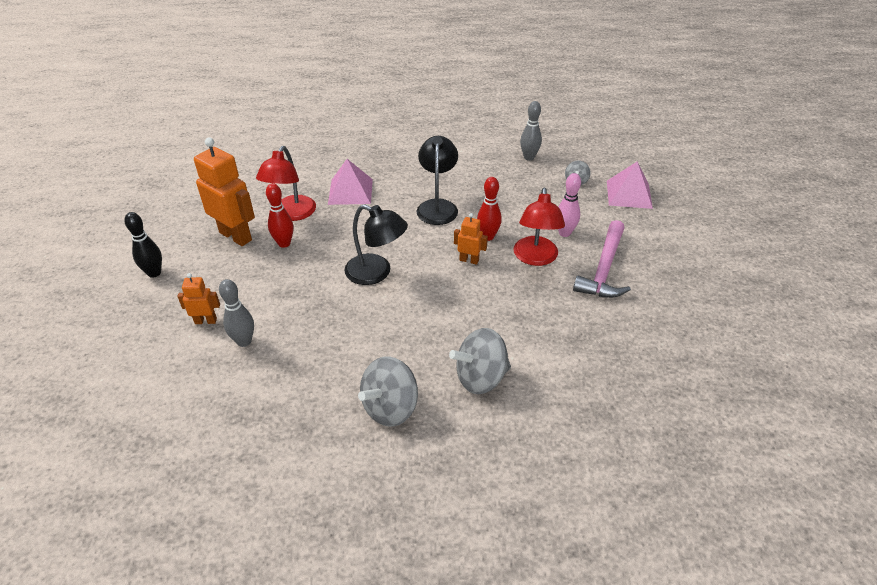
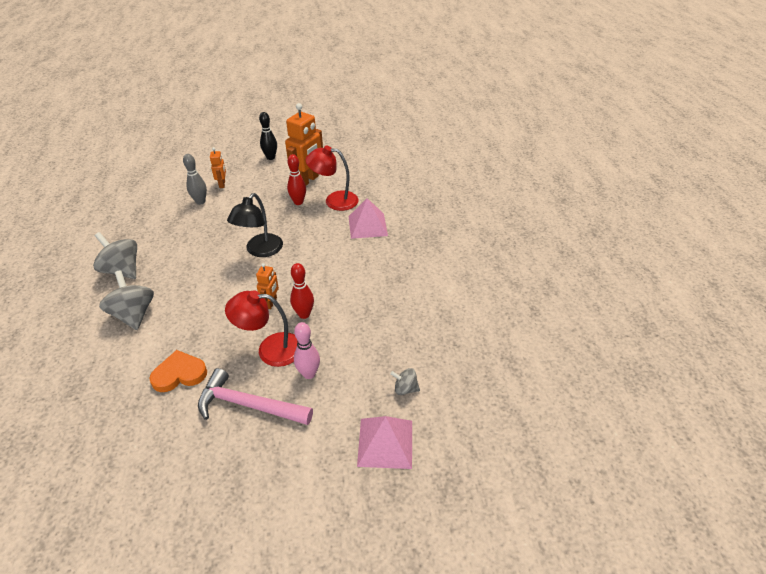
camera: 85 degrees right, 0 degrees up
black lamp [417,136,458,225] -> none
grey bowling pin [520,101,542,161] -> none
none -> orange heart [149,350,207,392]

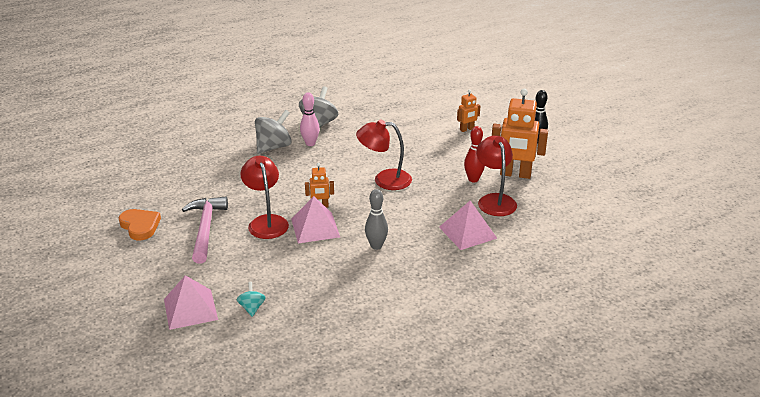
camera: 70 degrees right, 10 degrees down
orange heart [149,350,207,392] -> orange heart moved to [119,209,161,241]
grey bowling pin [183,154,207,205] -> grey bowling pin moved to [365,189,388,250]
black lamp [227,193,283,257] -> red lamp [356,119,412,190]
red bowling pin [290,263,314,319] -> pink pyramid [291,196,340,243]
pink bowling pin [294,322,320,379] -> pink bowling pin moved to [300,93,320,146]
grey spinning top [390,368,420,395] -> turquoise spinning top [237,282,266,317]

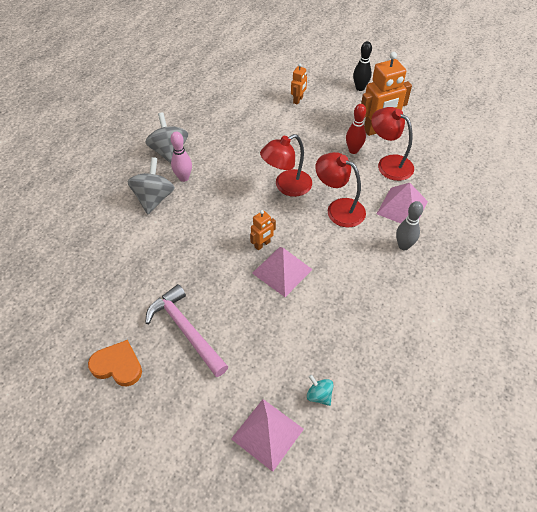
camera: 35 degrees left, 20 degrees up
red lamp [240,156,289,239] -> red lamp moved to [315,152,366,227]
grey bowling pin [365,189,388,250] -> grey bowling pin moved to [396,201,423,250]

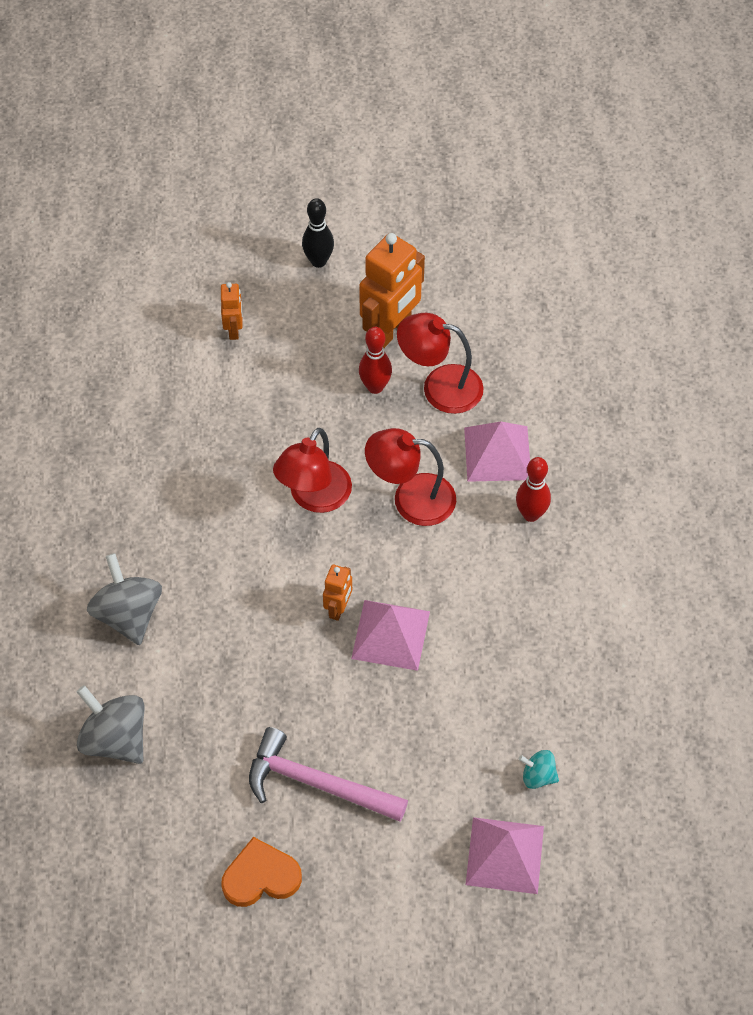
camera: 30 degrees left, 5 degrees up
grey spinning top [145,112,188,164] -> grey spinning top moved to [77,685,145,764]
pink bowling pin [171,132,192,182] -> none
grey bowling pin [396,201,423,250] -> red bowling pin [516,457,551,522]

